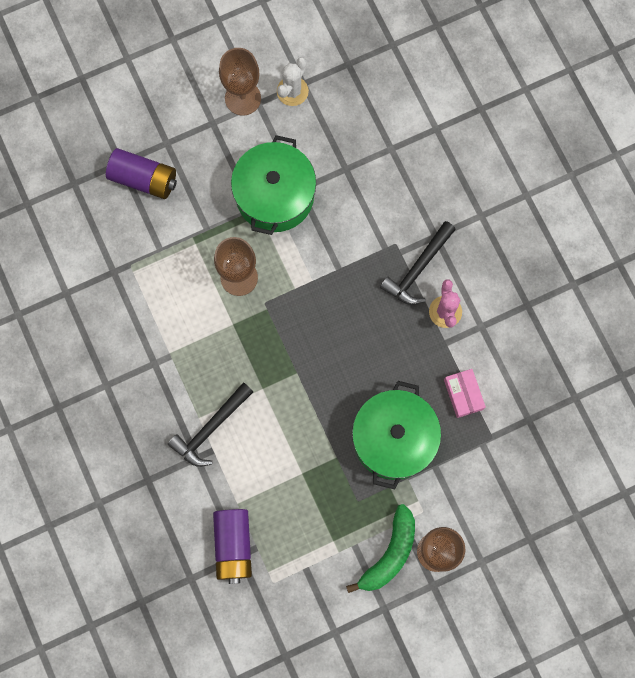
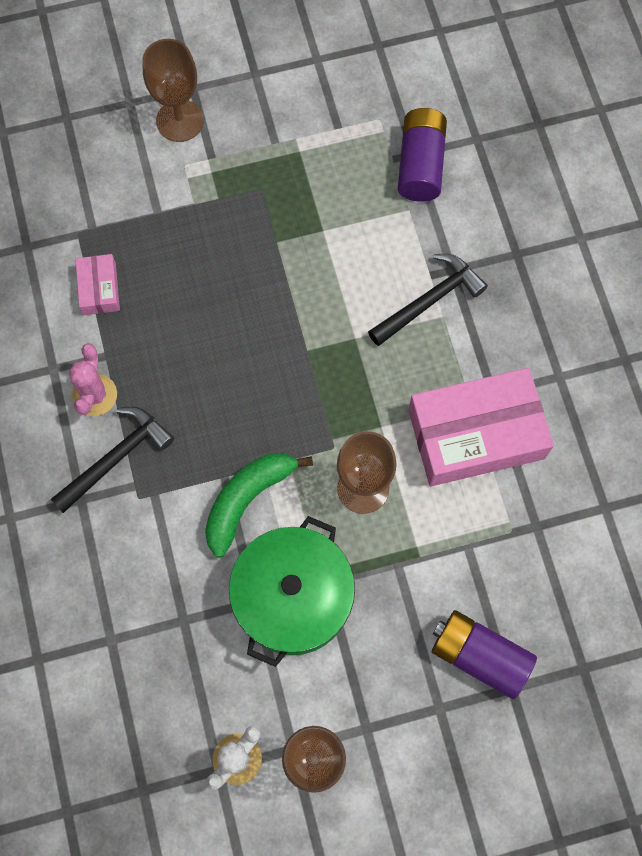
camera: 170 degrees left, 5 degrees down
green banana [346,504,415,593] -> green banana moved to [205,453,313,558]
green pot [352,381,441,489] -> none
none -> pink box [408,368,554,486]

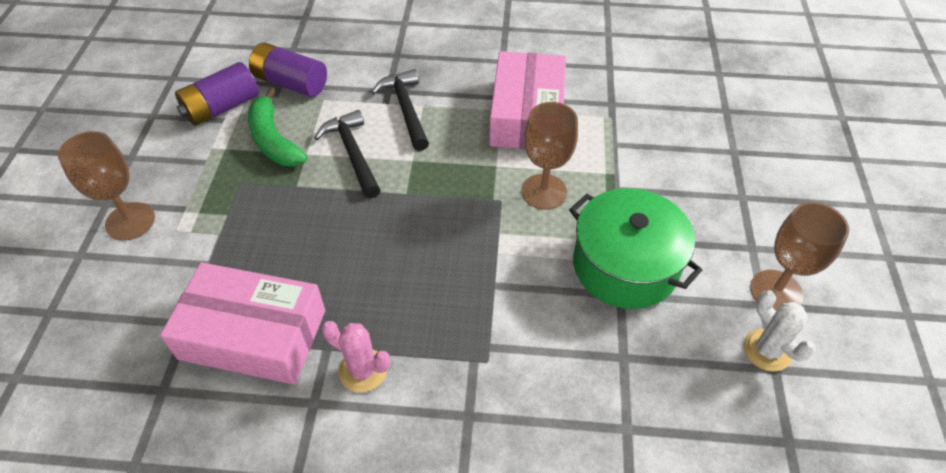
camera: 70 degrees left, 20 degrees down
black hammer [51,406,174,513] -> black hammer moved to [315,110,380,199]
pink box [75,254,120,315] -> pink box [160,262,325,385], size x2.17
green banana [205,453,313,558] -> green banana moved to [248,88,308,166]
purple battery [432,610,537,699] -> purple battery moved to [175,62,259,126]

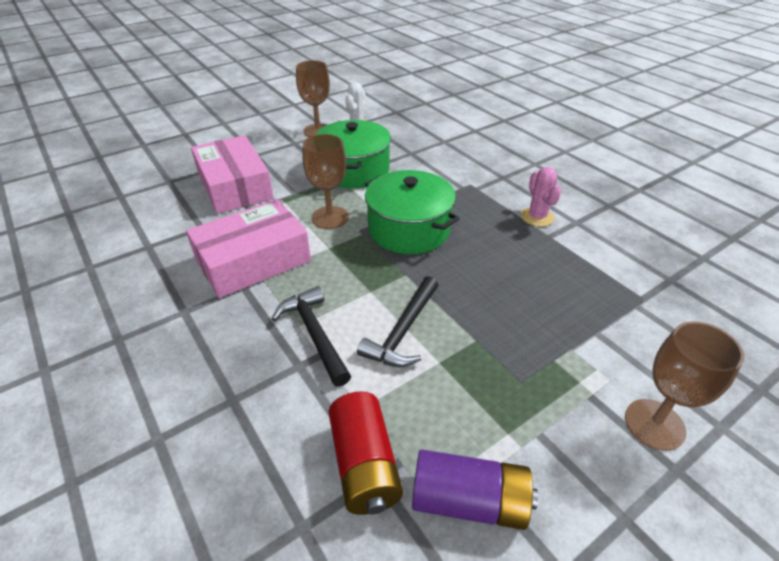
camera: 130 degrees left, 10 degrees down
pink box [160,262,325,385] -> pink box moved to [191,135,274,214]
green banana [248,88,308,166] -> none
purple battery [249,42,327,97] -> red battery [328,392,403,515]
black hammer [371,69,429,151] -> black hammer turned 120 degrees clockwise [272,286,351,387]
none -> green pot [365,170,459,254]

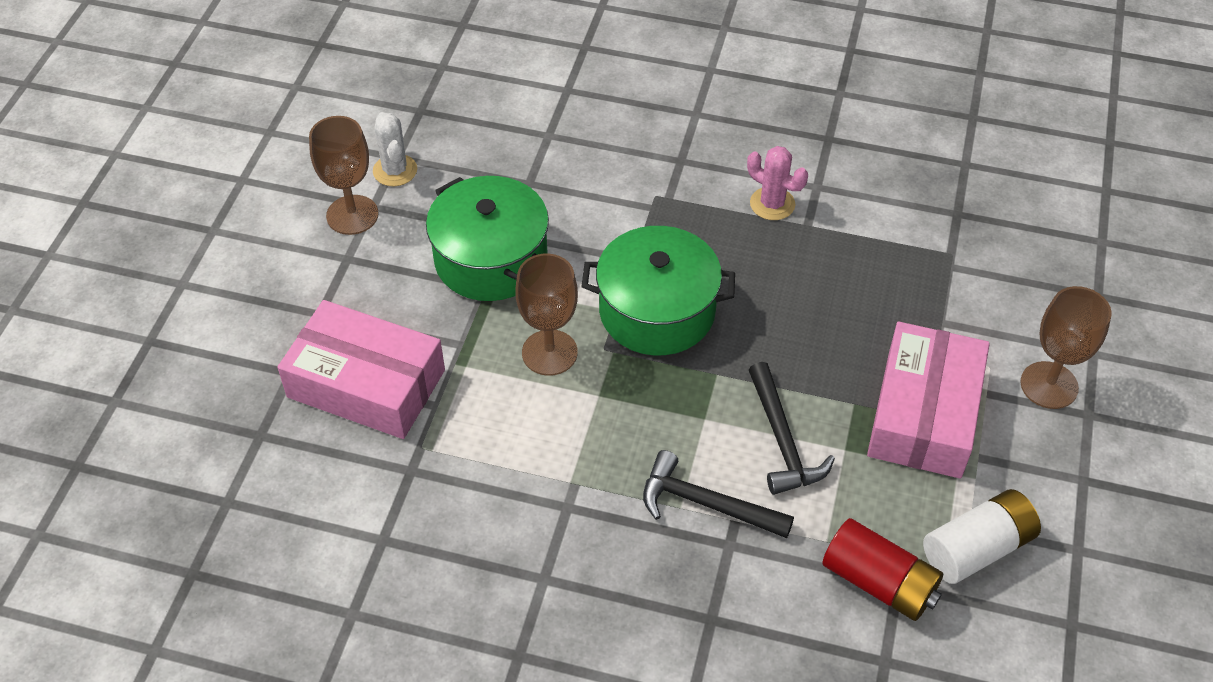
camera: 40 degrees left, 10 degrees up
pink box [186,199,311,298] -> pink box moved to [867,322,990,478]
purple battery [412,450,538,530] -> white battery [923,489,1041,584]

